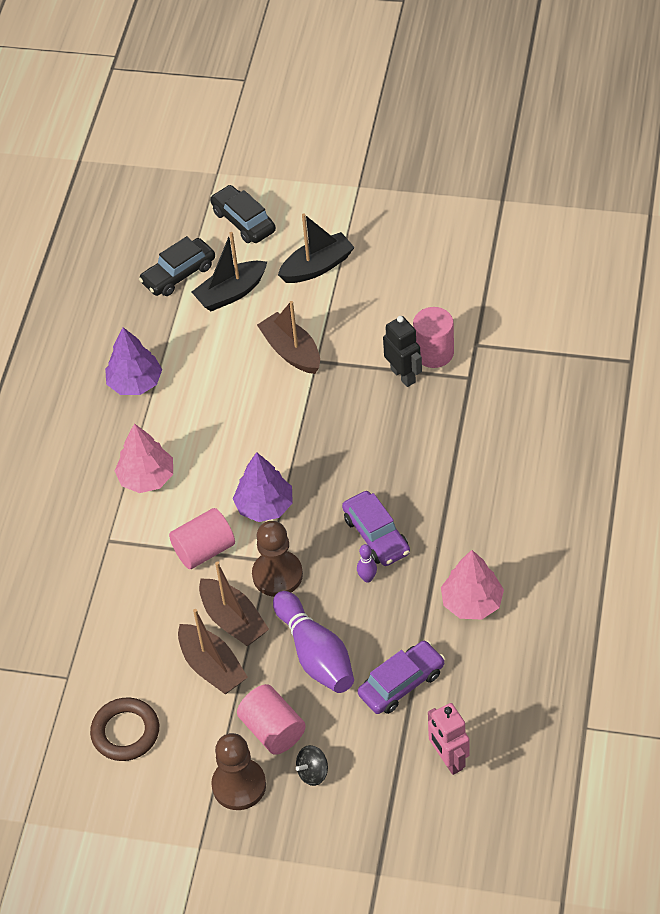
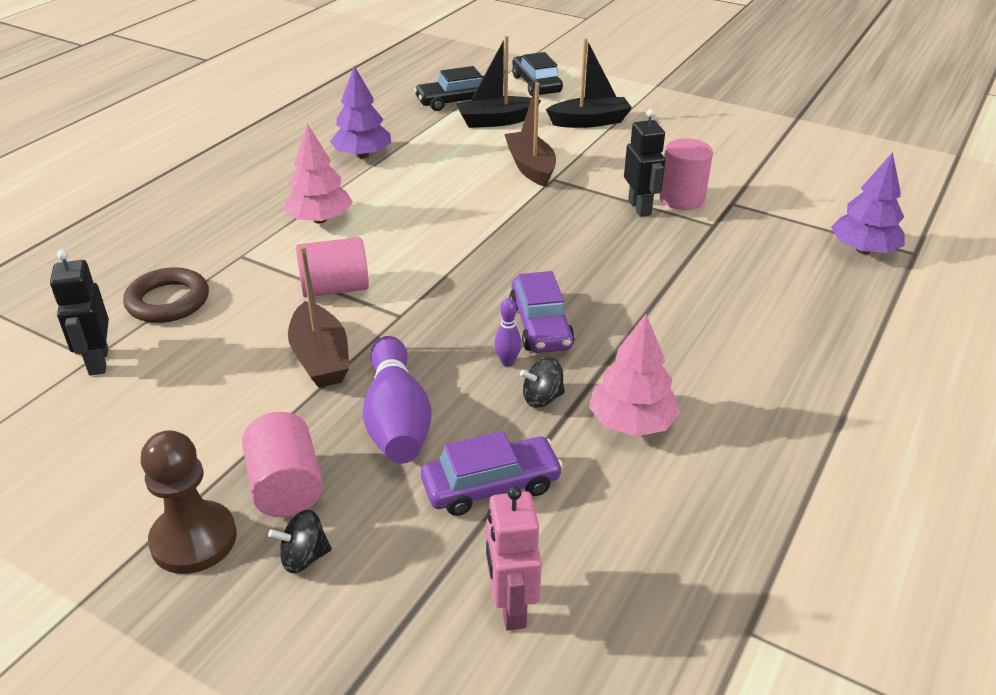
camera: 15 degrees right, 15 degrees down
brown ring [90,697,159,761] -> brown ring moved to [123,267,209,323]
brown boat [178,609,248,694] -> none
purple tree [233,452,293,522] -> purple tree moved to [831,152,905,254]
brown pawn [252,521,303,597] -> none
none -> black robot [50,250,109,376]
none -> black spinning top [520,357,565,408]

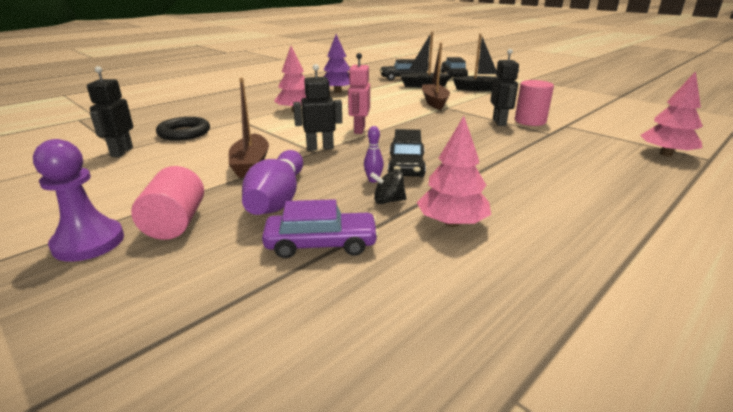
camera: 15 degrees right, 10 degrees down
brown ring [123,267,209,323] -> black ring [156,117,210,141]
brown pawn [141,430,237,574] -> purple pawn [33,139,124,262]
black spinning top [268,509,332,573] -> none
pink cylinder [296,237,369,297] -> none
pink robot [486,486,542,630] -> pink robot moved to [348,53,370,134]
purple car [509,271,575,353] -> black car [388,129,426,177]
purple tree [831,152,905,254] -> pink tree [640,71,703,156]
none -> black robot [293,64,342,151]

